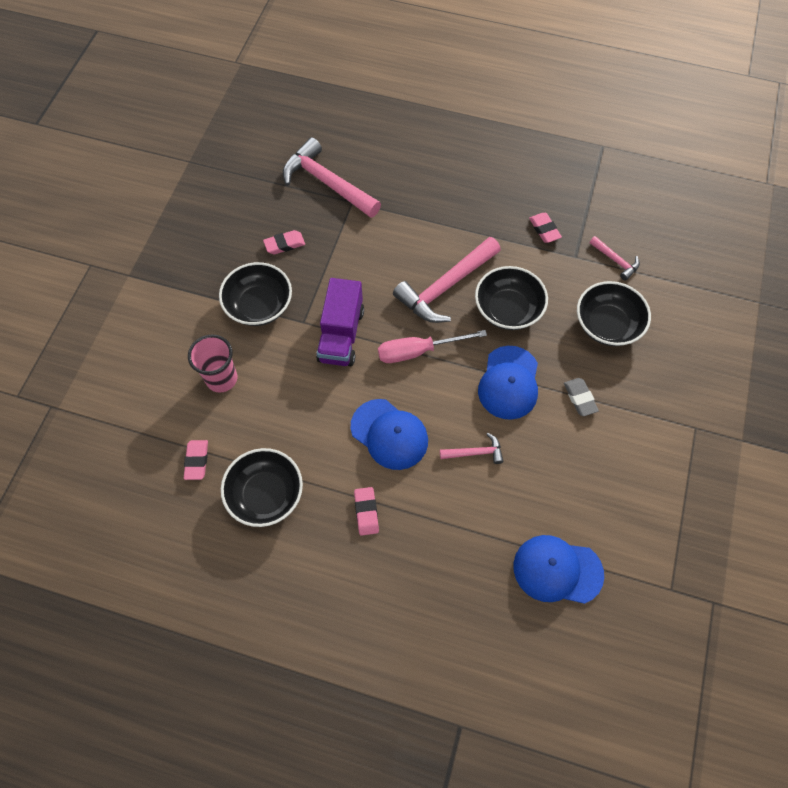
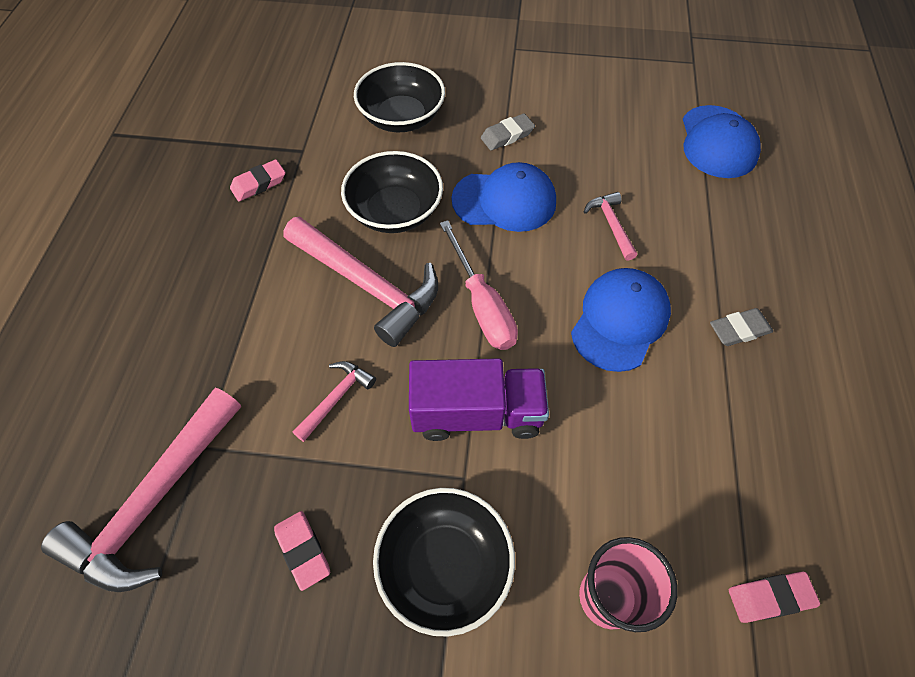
camera: 100 degrees left, 5 degrees down
black bowl [221,448,303,527] -> none
pink eraser [354,487,379,536] -> grey eraser [710,308,773,346]
pink hammer [589,236,640,281] -> pink hammer moved to [293,361,376,442]

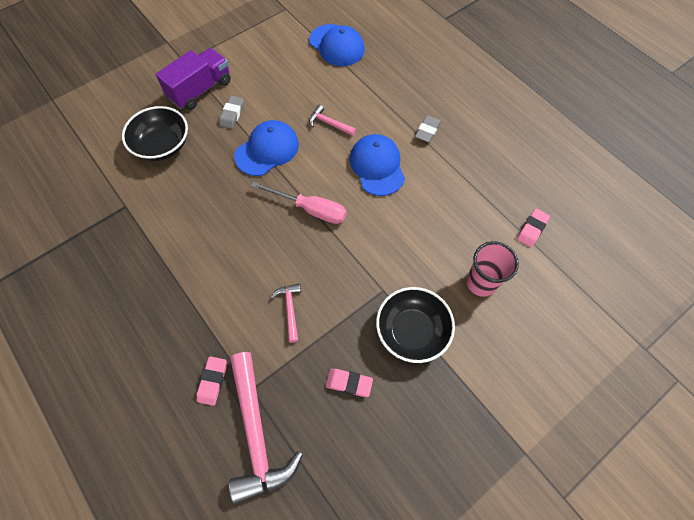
camera: 45 degrees left, 5 degrees up
pink eraser [230,159,285,201] -> pink eraser moved to [197,356,227,406]
pink hammer [284,217,438,347] -> none
black bowl [341,151,443,233] -> none
purple truck [409,358,549,441] -> purple truck moved to [156,48,231,110]

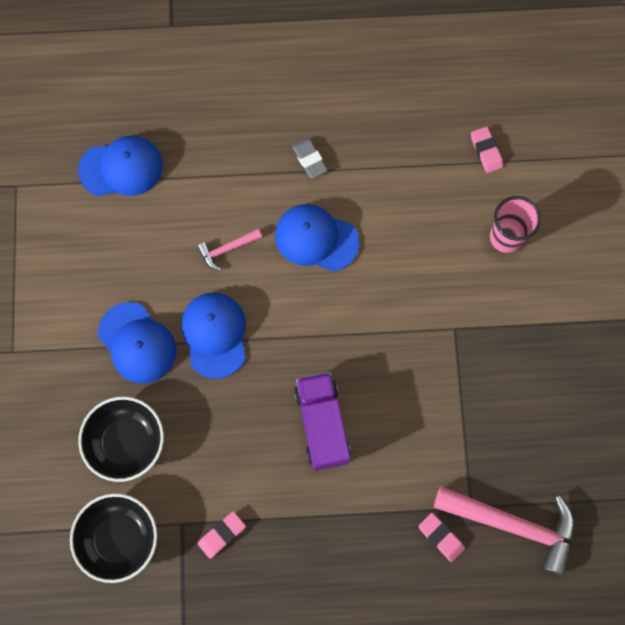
camera: 55 degrees left, 10 degrees up
purple truck [156,48,231,110] -> purple truck moved to [294,372,351,471]
grey eraser [219,96,244,129] -> blue cap [98,302,176,383]
pink screwdriver [251,181,347,224] -> none
pink hammer [271,283,301,343] -> none
pink eraser [326,369,373,397] -> pink eraser moved to [198,511,246,559]
black bowl [376,287,455,363] -> black bowl moved to [70,493,157,583]

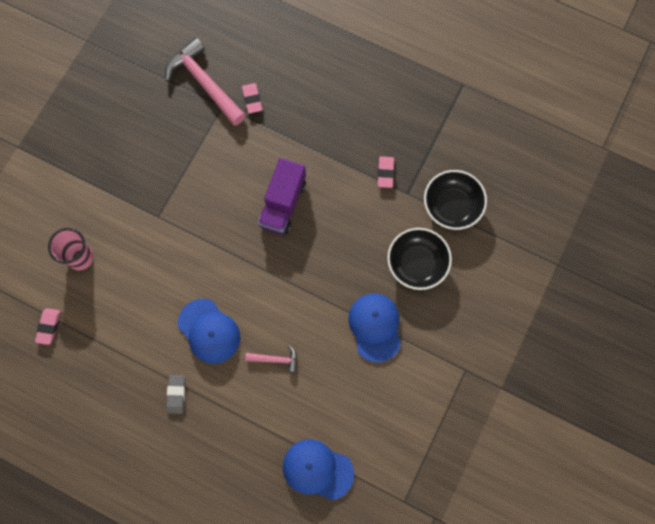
camera: 150 degrees left, 0 degrees up
blue cap [182,293,246,379] -> none
pink eraser [198,511,246,559] -> pink eraser turned 75 degrees counterclockwise [378,156,394,188]

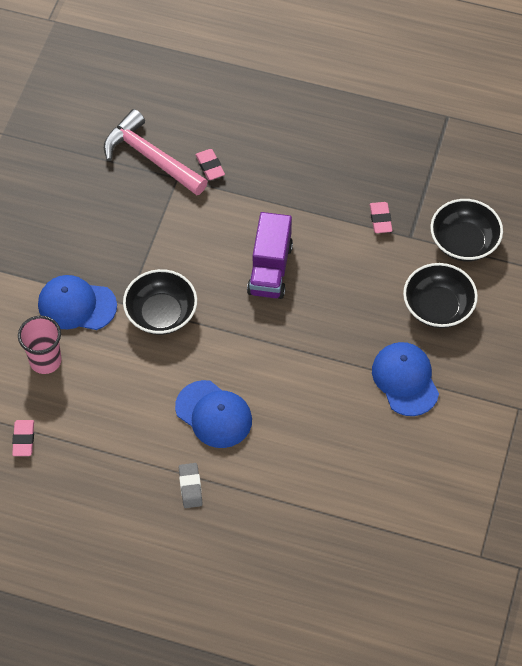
camera: 10 degrees left, 15 degrees down
pink hammer [245,345,297,373] -> none
blue cap [283,439,354,500] -> blue cap moved to [38,275,117,330]
none -> black bowl [123,269,197,335]

